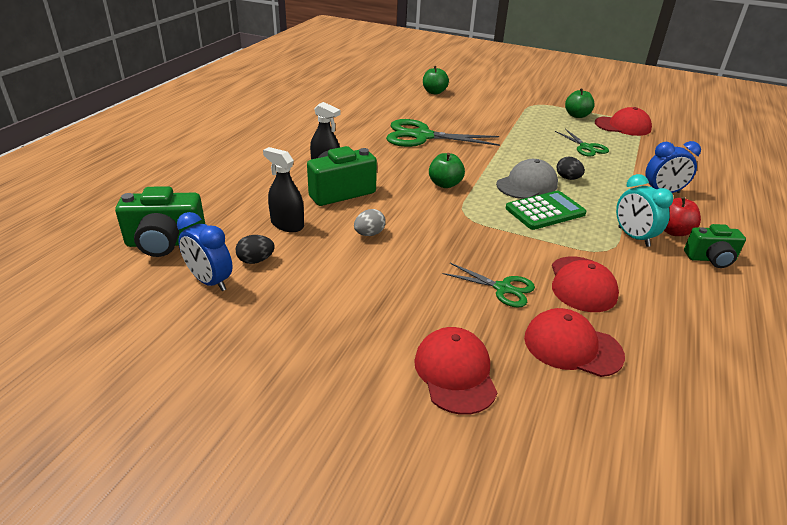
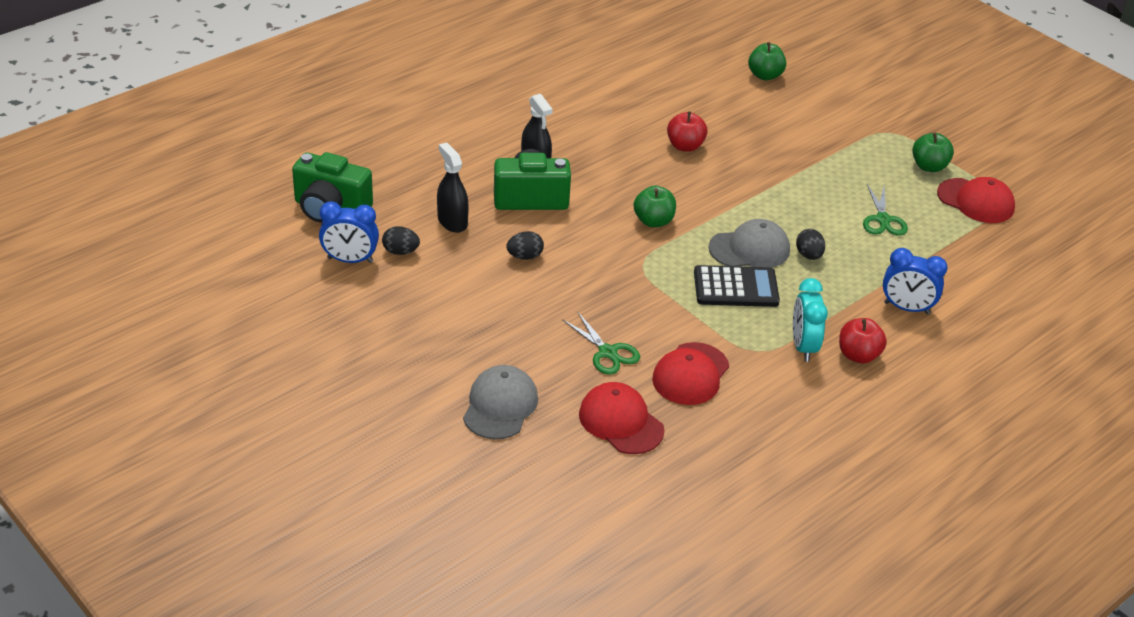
camera: 25 degrees right, 5 degrees up
blue clock [177,212,233,291] -> blue clock turned 60 degrees counterclockwise [319,201,379,263]
grey egg [354,209,386,236] -> black egg [506,231,544,260]
green scissors [386,119,500,147] -> red apple [667,111,707,152]
red cap [414,327,497,415] -> grey cap [463,365,538,439]
green calculator [506,191,586,230] -> black calculator [694,265,780,307]
green camera [684,224,746,268] -> none

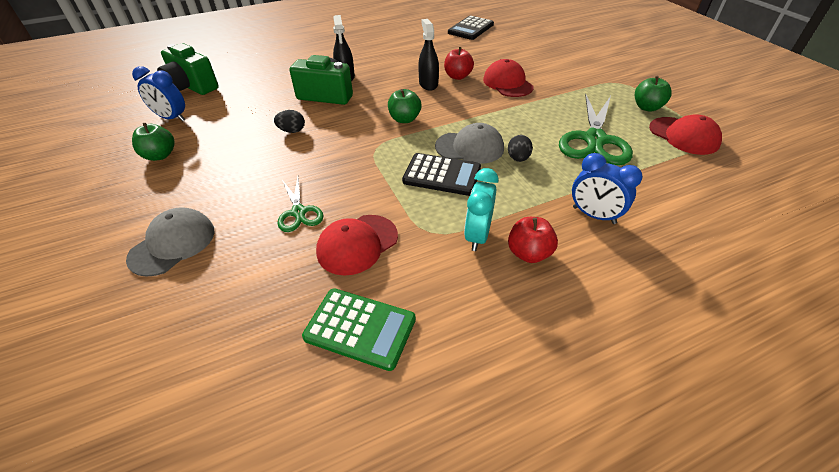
camera: 20 degrees right, 5 degrees up
black egg [382,226,420,255] -> none
black spray bottle [437,142,469,233] -> black spray bottle moved to [418,19,439,91]
red cap [579,382,665,454] -> red cap moved to [483,59,534,97]
green apple [748,42,786,80] -> green apple moved to [132,123,175,161]
green scissors [863,184,908,236] -> green scissors [559,93,633,165], size x1.83
none -> green calculator [302,288,416,371]
none -> black calculator [448,16,494,40]

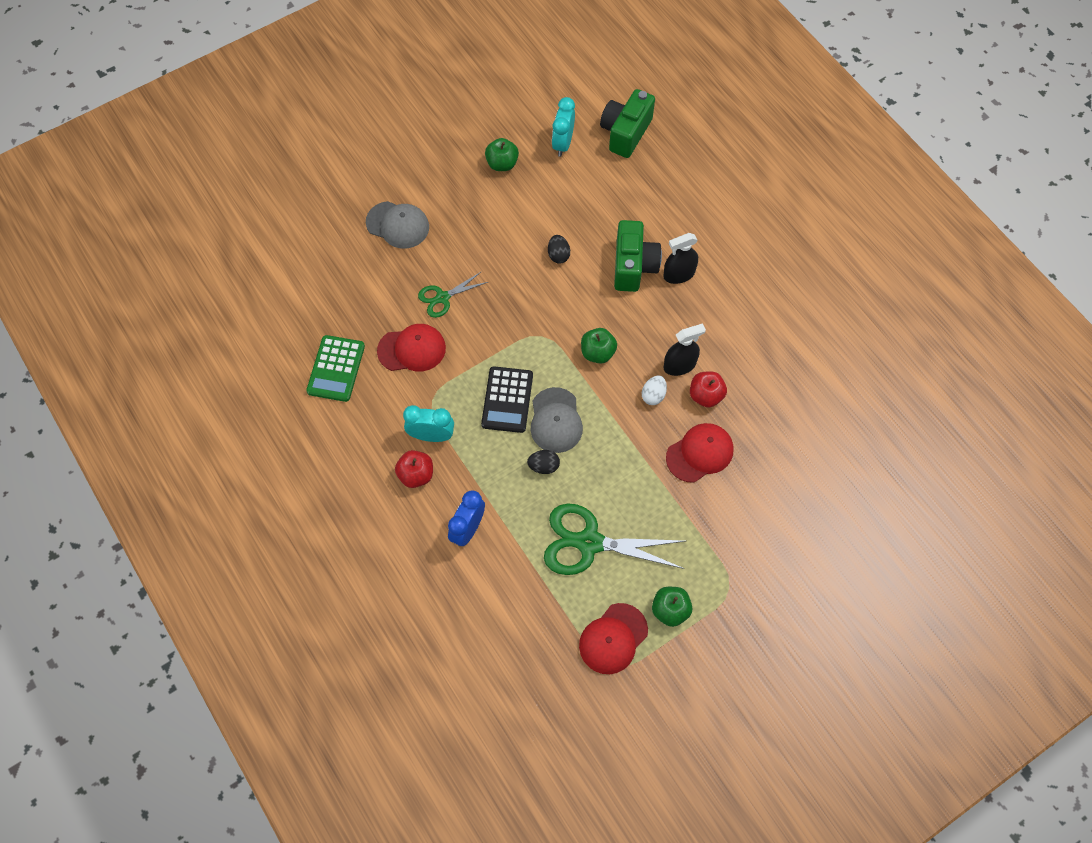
camera: 80 degrees right, 20 degrees up
blue clock [132,66,185,121] -> turquoise clock [552,97,575,157]
red cap [316,215,398,276] -> red cap turned 135 degrees clockwise [377,324,446,371]
black calculator [448,16,494,40] -> none
none -> white egg [642,376,667,405]

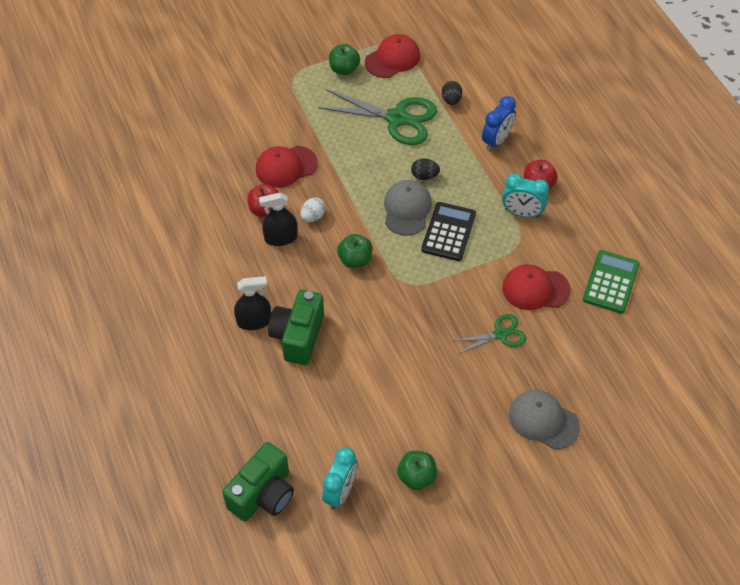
camera: 170 degrees left, 10 degrees down
black egg [548,235,570,263] -> black egg moved to [442,81,462,105]

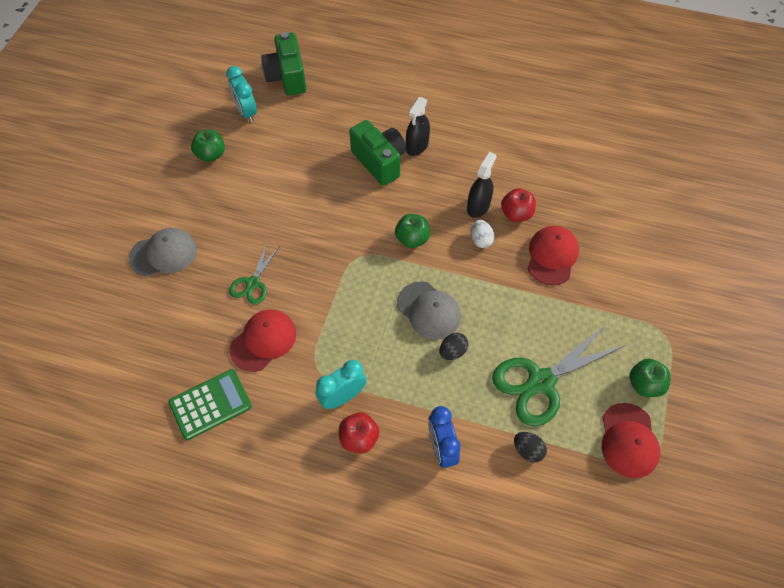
camera: 130 degrees right, 5 degrees up
black calculator [421,202,476,261] -> none
green calculator [583,250,640,314] -> green calculator turned 90 degrees counterclockwise [169,369,252,440]

